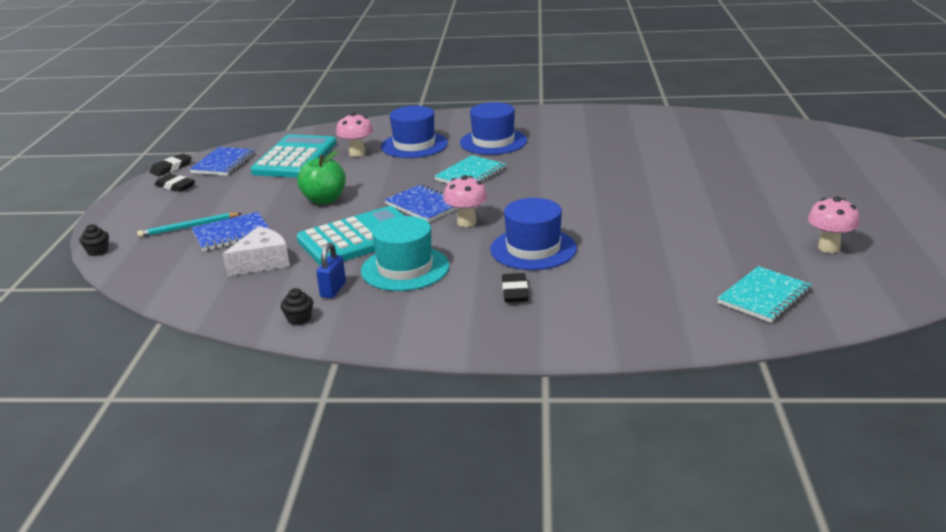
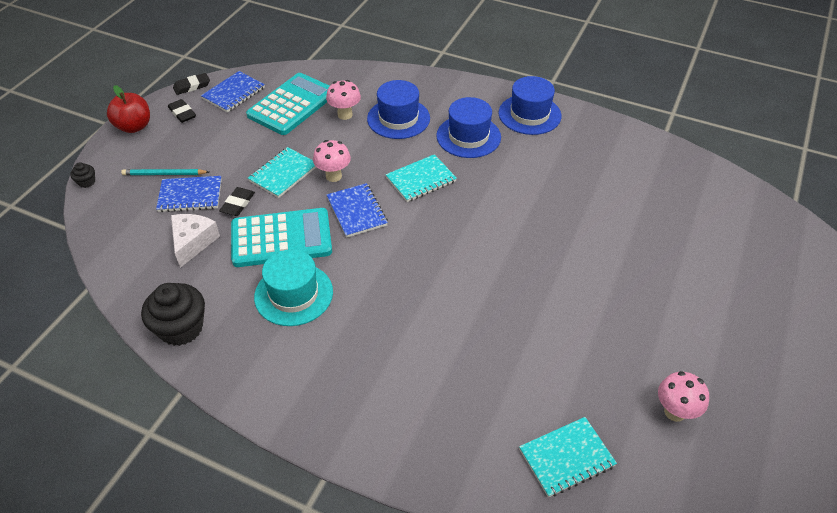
camera: 20 degrees right, 20 degrees up
white cheese [223,226,290,276] -> white cheese turned 60 degrees counterclockwise [171,214,220,268]
black cupcake [281,288,313,325] -> black cupcake [141,283,205,346], size x2.20
green apple [297,150,346,204] -> turquoise notebook [248,147,316,198]
blue padlock [316,242,346,298] -> none
pink mushroom [443,175,488,227] -> pink mushroom moved to [313,140,351,182]
blue hat [490,198,577,270] -> blue hat moved to [499,76,562,135]
black eraser [502,273,529,302] -> black eraser moved to [219,187,255,216]
none -> red apple [107,85,150,133]

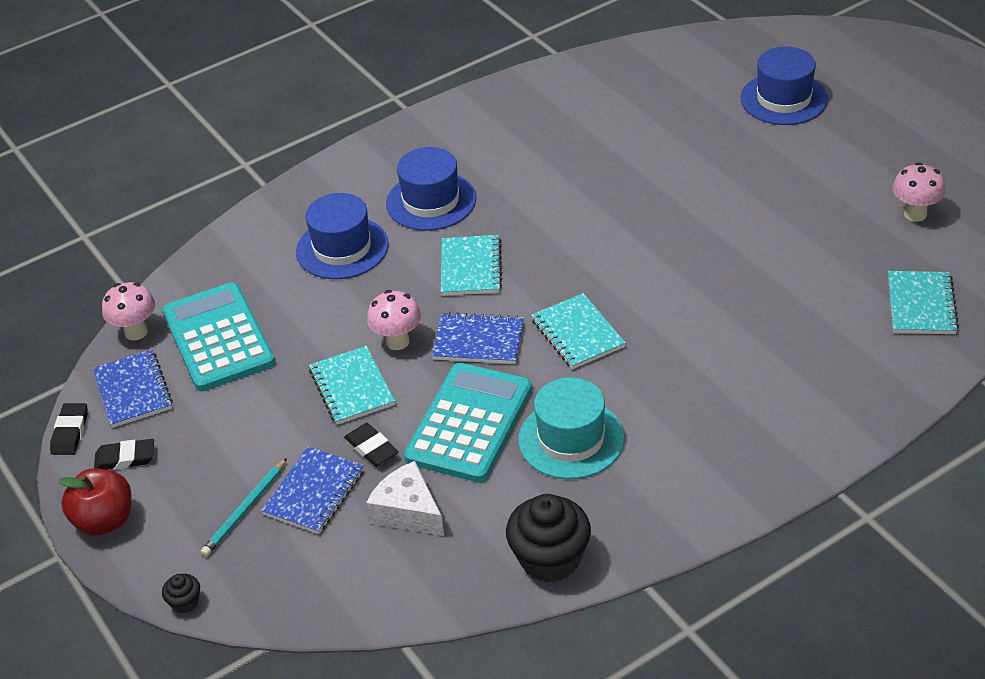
camera: 55 degrees left, 5 degrees down
pink mushroom [326,80,361,120] -> pink mushroom moved to [102,282,155,341]
blue hat [499,76,562,135] -> blue hat moved to [740,47,828,125]
none -> turquoise notebook [531,293,626,369]

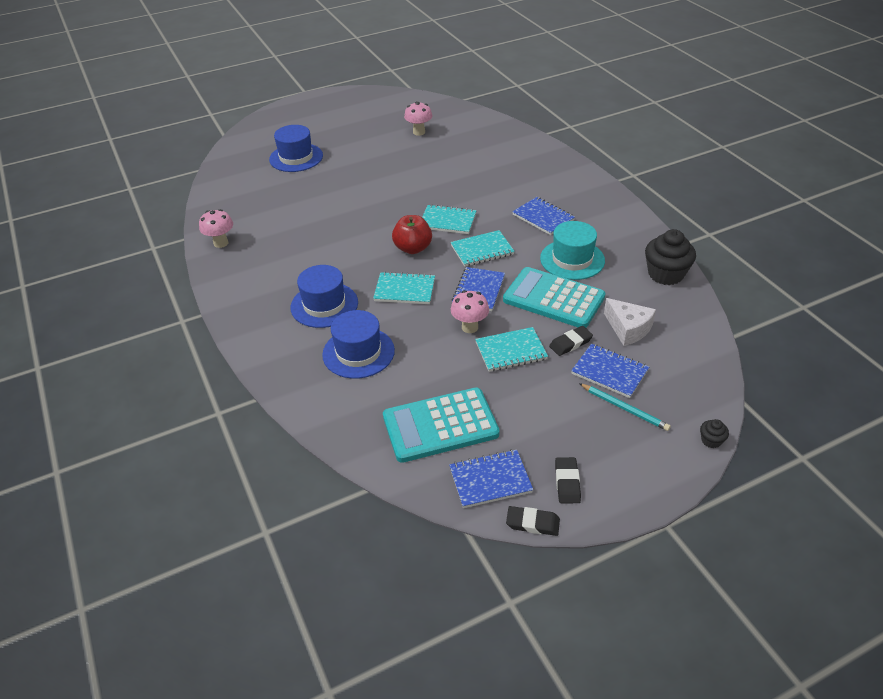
camera: 85 degrees left, 0 degrees up
red apple [58,468,131,536] -> red apple moved to [392,215,432,254]
pink mushroom [102,282,155,341] -> pink mushroom moved to [199,209,233,248]
white cheese [366,461,444,536] -> white cheese turned 90 degrees counterclockwise [604,298,656,346]
turquoise notebook [888,271,959,334] -> turquoise notebook moved to [422,204,477,234]
none -> blue notebook [512,197,575,235]

